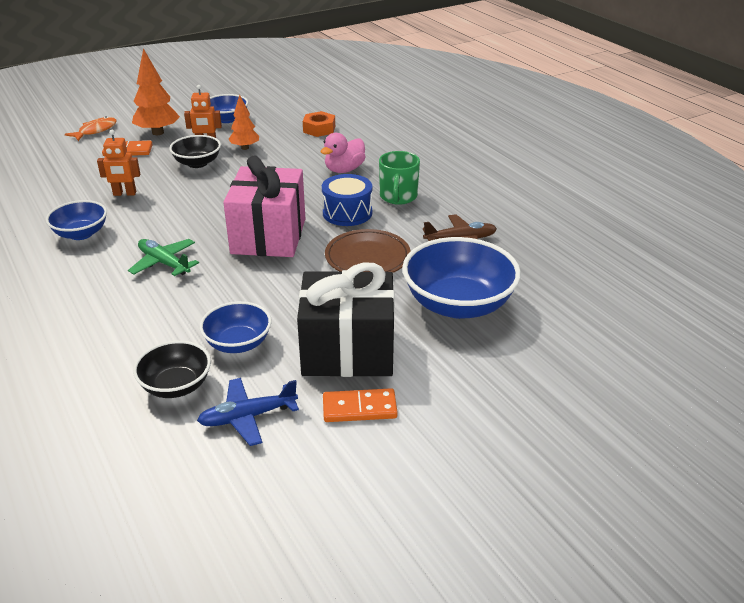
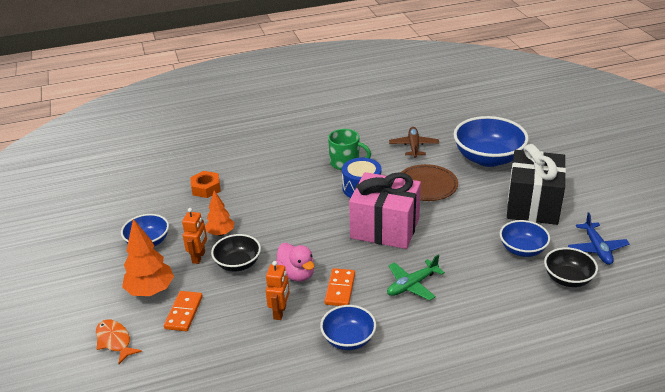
camera: 75 degrees left, 0 degrees up
pink duck [320,133,366,173] -> pink duck moved to [276,243,314,282]
orange domino [323,388,398,422] -> orange domino moved to [325,268,355,306]

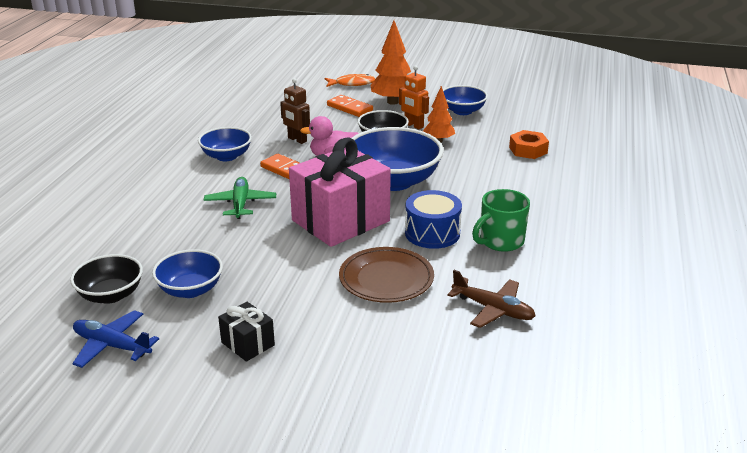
camera: 120 degrees right, 5 degrees down
orange robot [266,261,290,320] -> brown robot [280,78,310,144]
blue bowl [453,116,529,167] -> blue bowl moved to [351,127,444,191]
black gift [507,144,566,225] -> black gift [218,302,275,362], size x0.44

